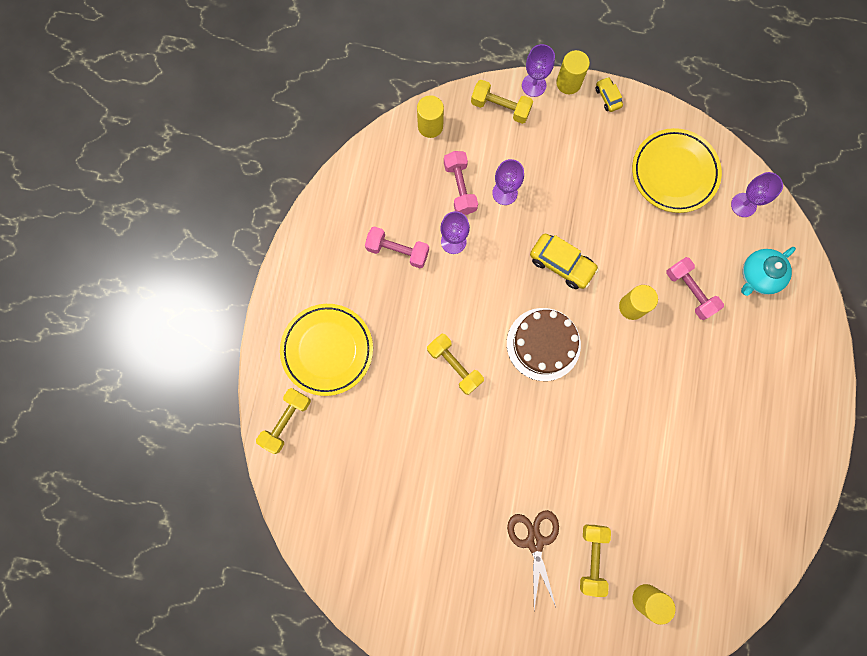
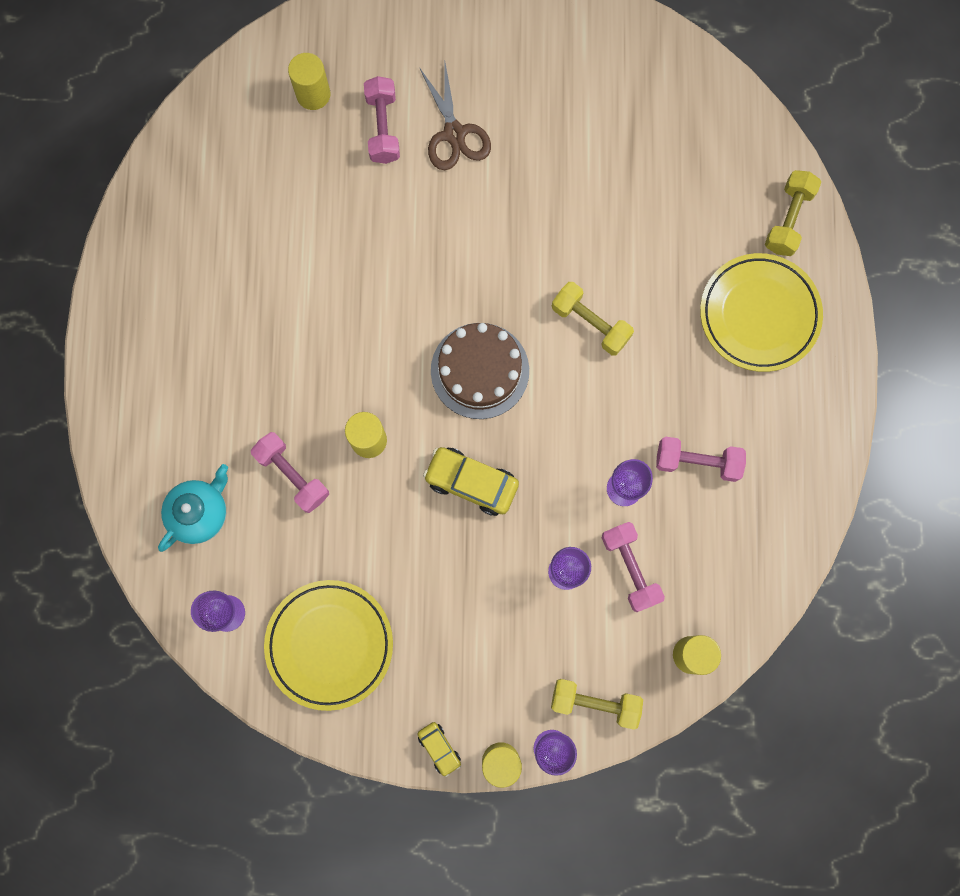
camera: 170 degrees right, 0 degrees up
yellow dumbbell [580,524,611,597] -> pink dumbbell [364,76,400,164]

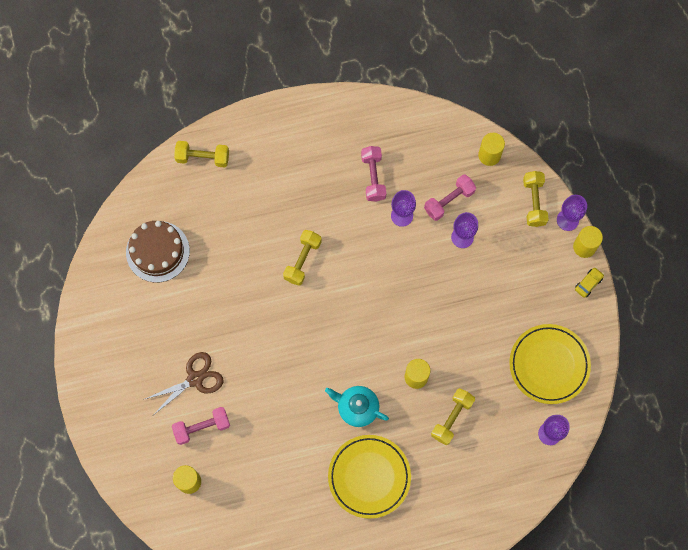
camera: 105 degrees left, 5 degrees down
turquoise teapot [158,464,228,552] -> turquoise teapot moved to [325,386,389,427]
pink dumbbell [251,432,329,513] -> yellow dumbbell [431,388,475,445]
yellow car [423,447,519,516] -> none
brown cake [431,323,529,419] -> brown cake moved to [126,221,190,282]
yellow plate [700,253,823,372] -> yellow plate moved to [328,435,411,519]

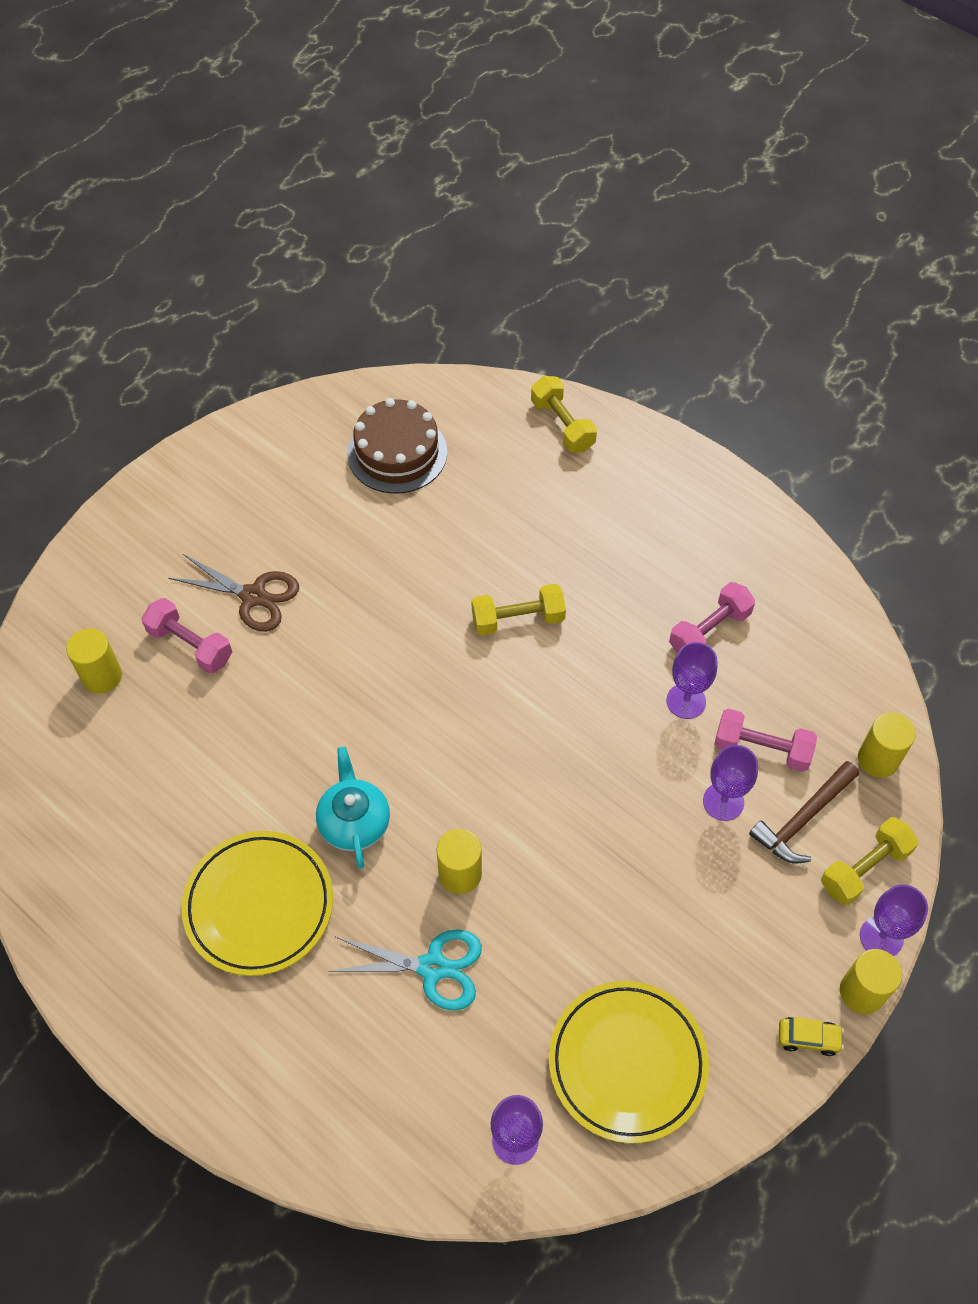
camera: 55 degrees right, 15 degrees down
yellow dumbbell [431,388,475,445] -> turquoise scissors [329,929,482,1011]
none -> brown hammer [749,761,859,863]

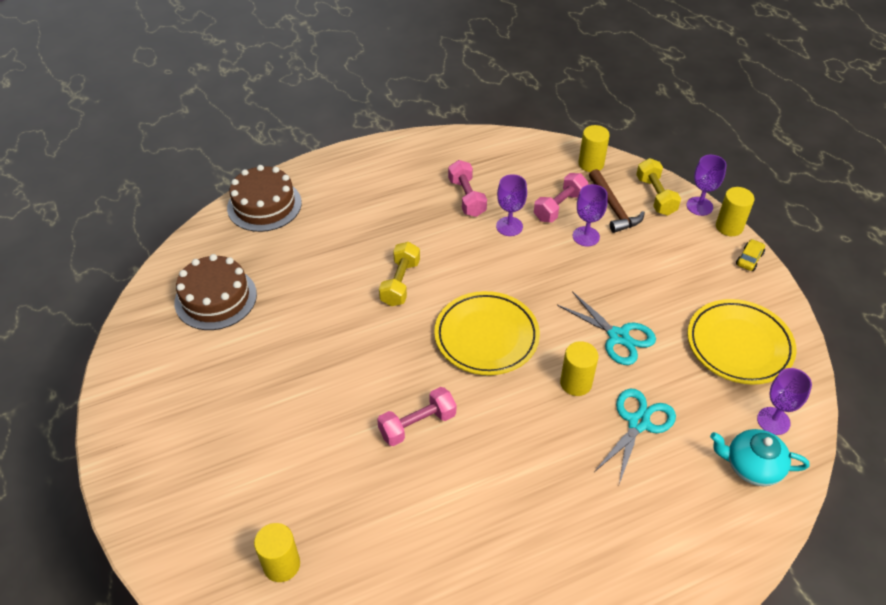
camera: 65 degrees left, 10 degrees down
pink dumbbell [141,598,232,673] -> pink dumbbell moved to [377,387,456,446]
brown scissors [168,554,299,632] -> none
yellow plate [181,831,333,976] -> yellow plate moved to [434,291,540,375]
turquoise teapot [316,747,390,869] -> turquoise teapot moved to [710,429,809,486]
yellow dumbbell [531,376,597,453] -> brown cake [227,165,302,232]
none -> turquoise scissors [557,291,656,365]

